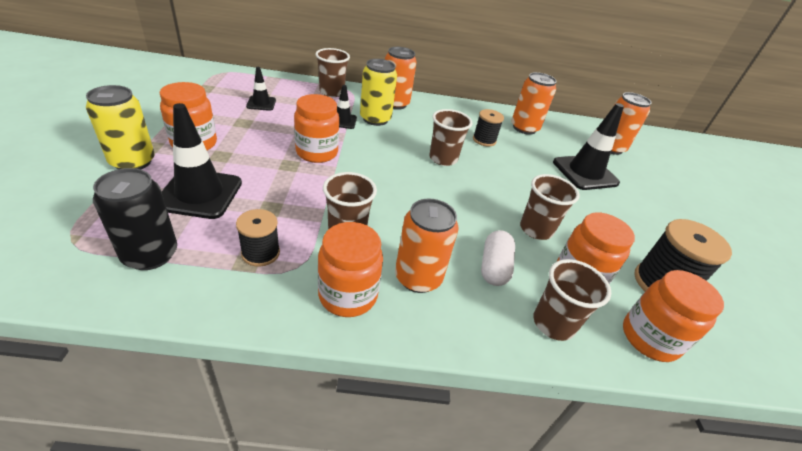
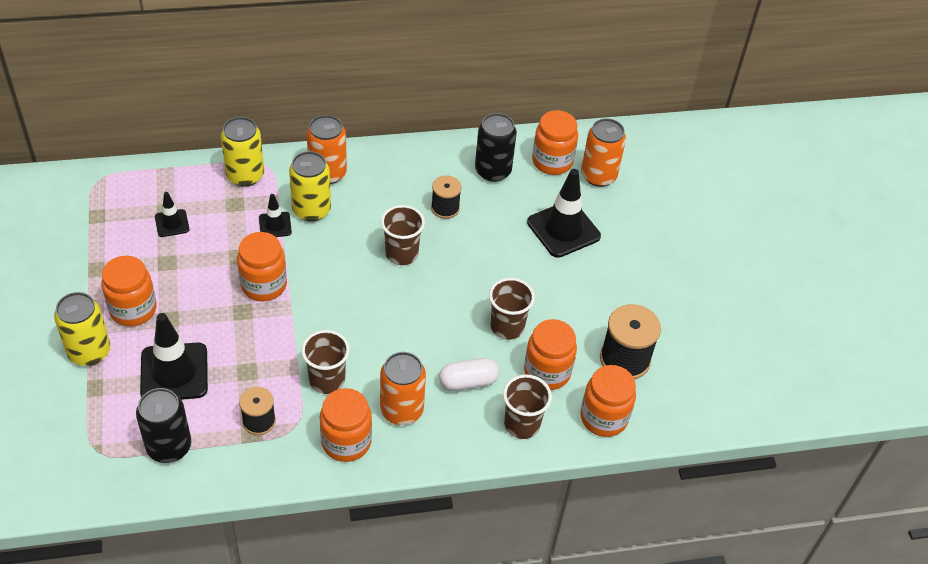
camera: 10 degrees left, 10 degrees up
brown cup [315,48,350,97] -> yellow can [221,117,264,187]
white capsule [481,230,515,286] -> white capsule turned 75 degrees clockwise [439,358,499,391]
orange can [511,72,557,135] -> black can [475,113,517,182]
none -> orange jar [532,110,578,175]

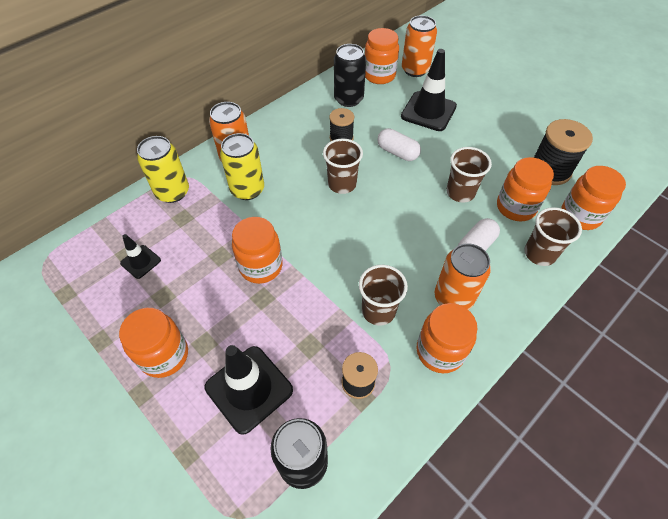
camera: 30 degrees left, 5 degrees up
yellow can [54,292,110,366] -> none
black traffic cone [259,194,292,237] -> none
none -> white capsule [377,128,421,161]

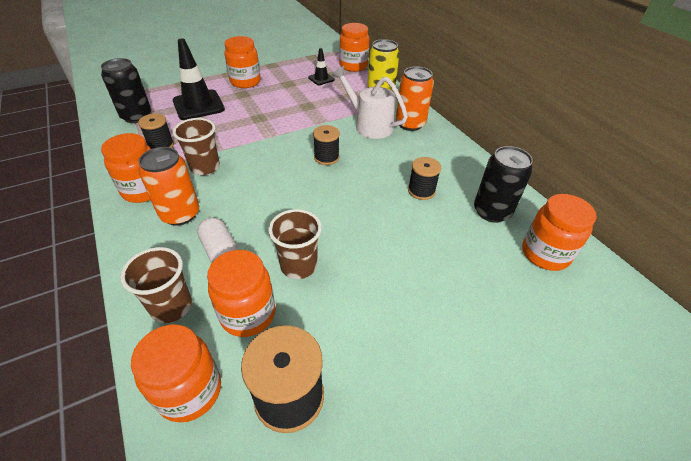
camera: 105 degrees right, 10 degrees down
yellow can [220,133,264,200] -> white watering can [332,66,408,139]
orange jar [232,217,283,284] -> orange jar moved to [339,23,370,72]
brown cup [323,139,363,194] -> none
white capsule [377,128,421,161] -> none
black traffic cone [401,49,457,131] -> none
orange can [402,15,437,77] -> none
none -> black spool [313,125,340,165]

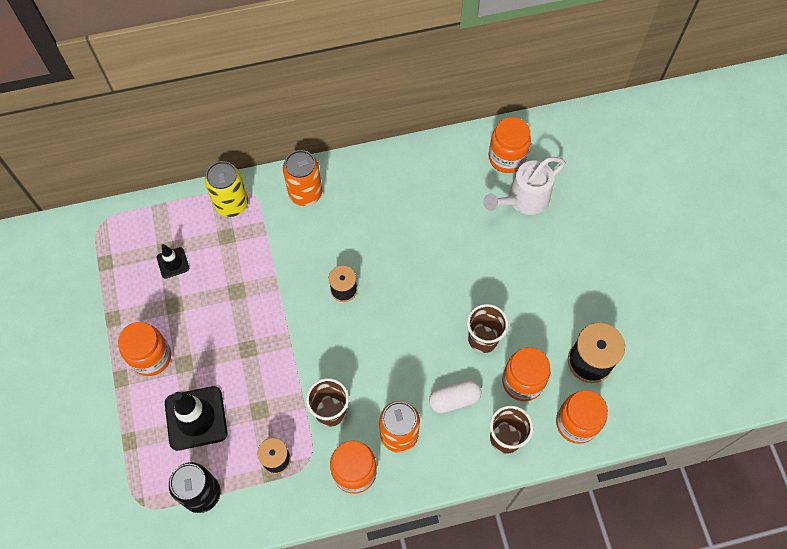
camera: 75 degrees left, 20 degrees up
white watering can [332,66,408,139] -> white watering can moved to [483,157,565,215]
orange jar [339,23,370,72] -> none
black spool [408,157,441,200] -> none
black can [474,146,533,223] -> none

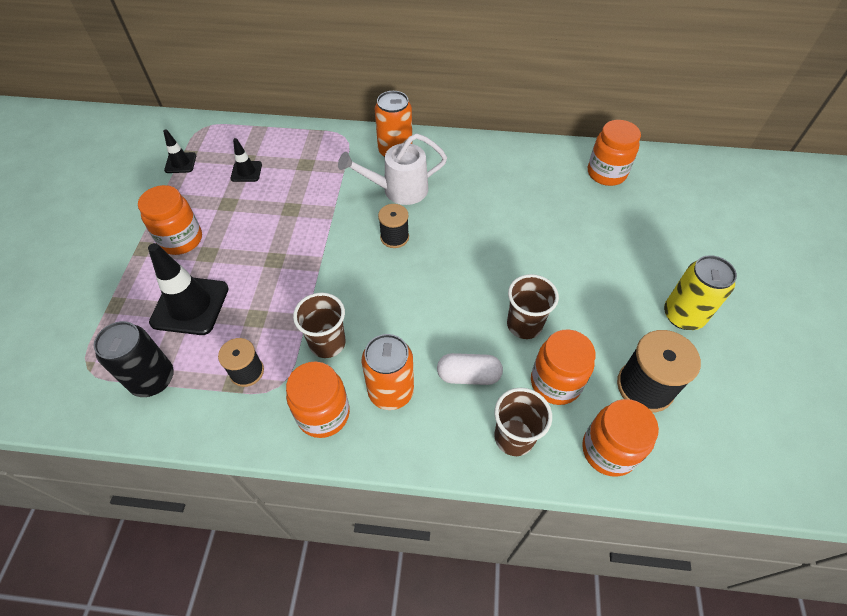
camera: 20 degrees right, 10 degrees down
yellow can [205,161,248,217] -> yellow can moved to [664,255,737,330]
white watering can [483,157,565,215] -> white watering can moved to [338,133,447,205]
none -> black traffic cone [163,130,196,173]

